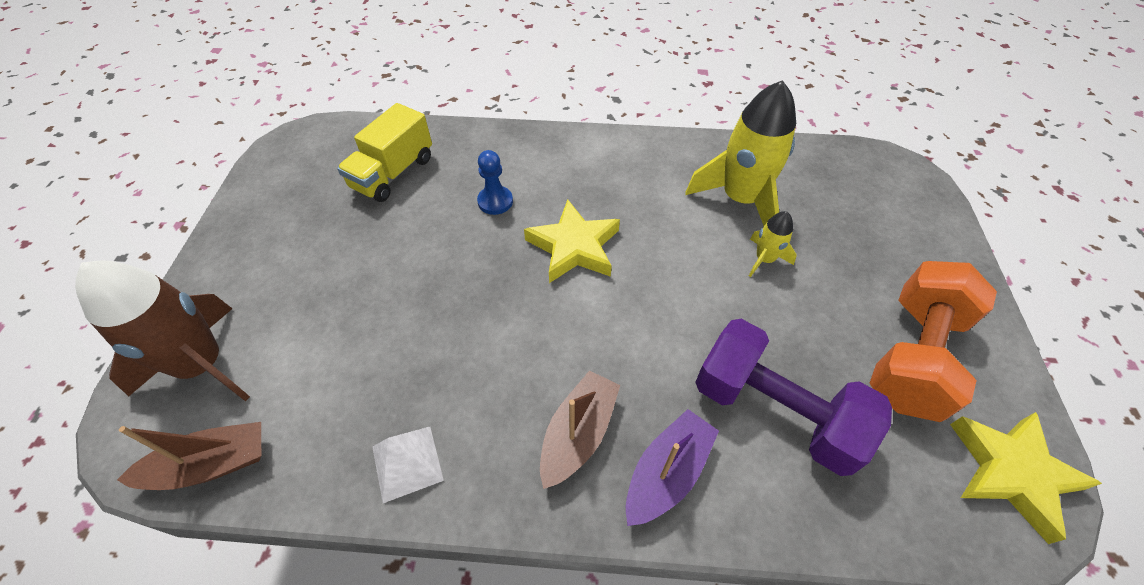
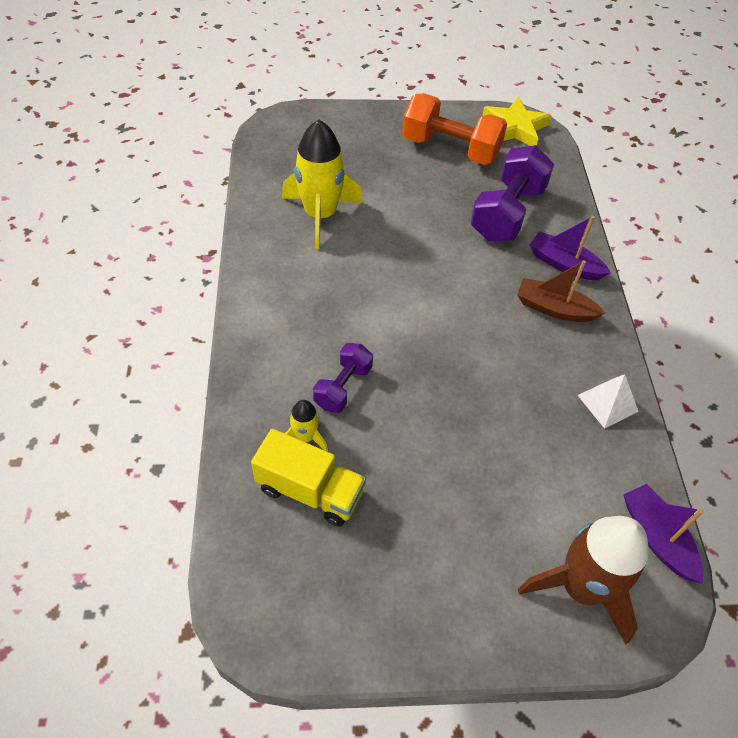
camera: 100 degrees left, 0 degrees up
brown boat [117,422,261,490] -> purple boat [623,484,704,583]
blue pawn [477,150,513,215] -> purple dumbbell [313,343,373,413]
yellow star [524,199,620,283] -> none
yellow rocket [749,211,797,277] -> yellow rocket moved to [285,400,328,452]

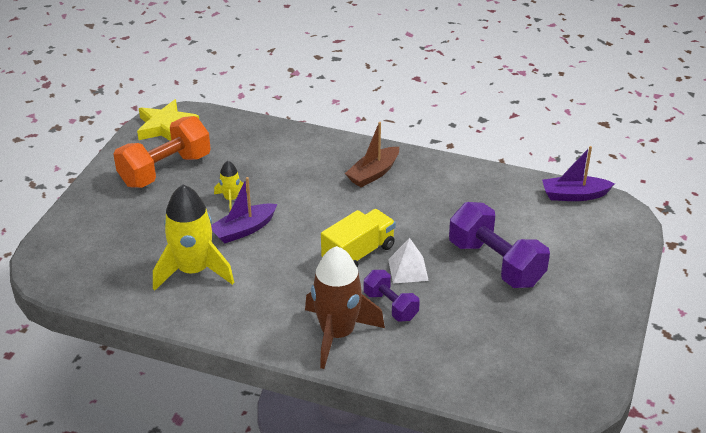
camera: 65 degrees left, 15 degrees down
yellow truck [251,429,366,527] -> yellow truck moved to [321,209,396,268]
yellow rocket [285,400,328,452] -> yellow rocket moved to [214,161,247,210]
purple dumbbell [470,145,554,241] -> purple dumbbell moved to [449,202,550,288]
brown rocket [518,516,649,645] -> brown rocket moved to [305,246,385,369]
purple boat [530,216,611,280] -> purple boat moved to [211,177,277,244]
white pyramid [578,374,639,429] -> white pyramid moved to [388,238,429,283]

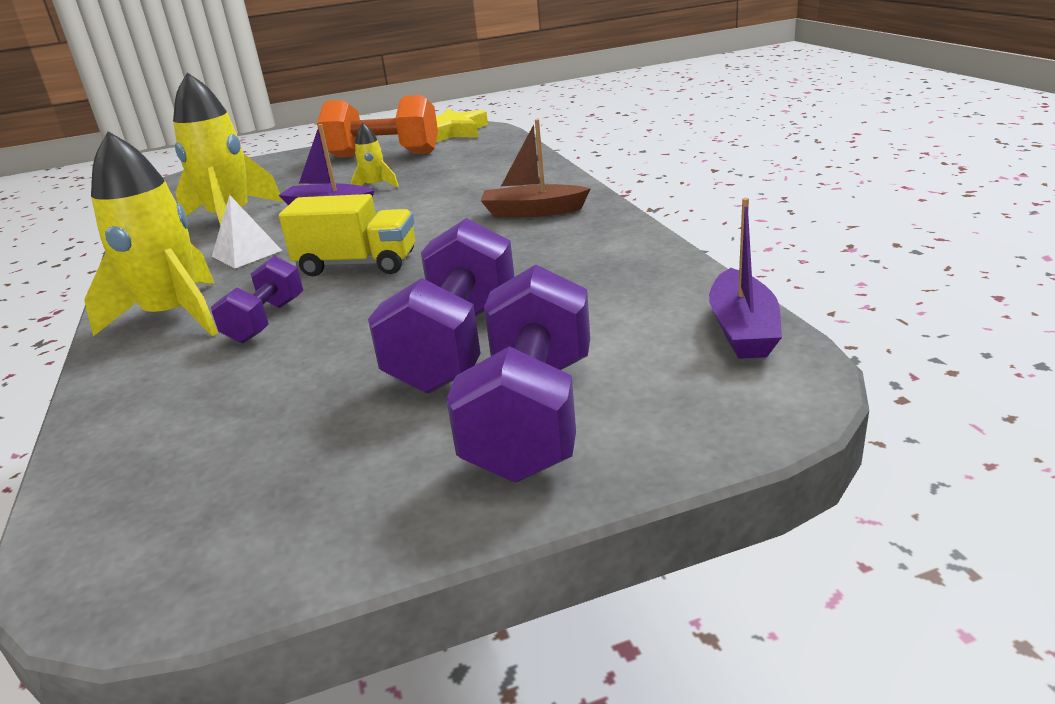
camera: 55 degrees right, 10 degrees down
brown rocket [305,246,385,369] -> yellow rocket [84,131,218,336]
white pyramid [388,238,429,283] -> white pyramid moved to [212,195,282,268]
purple boat [542,146,615,201] -> purple boat turned 135 degrees counterclockwise [709,198,782,359]
none -> purple dumbbell [446,265,590,482]

